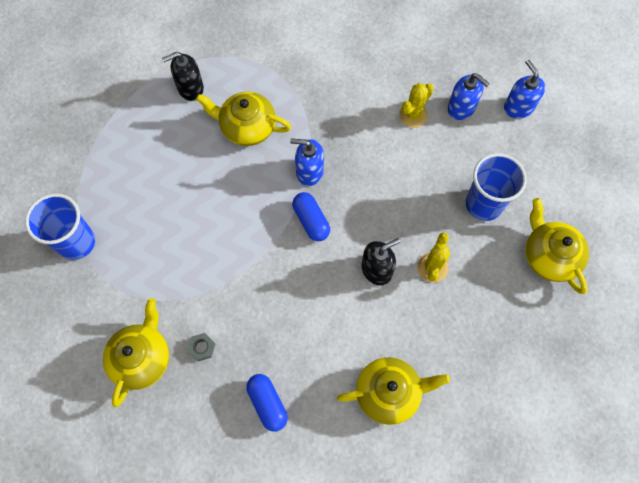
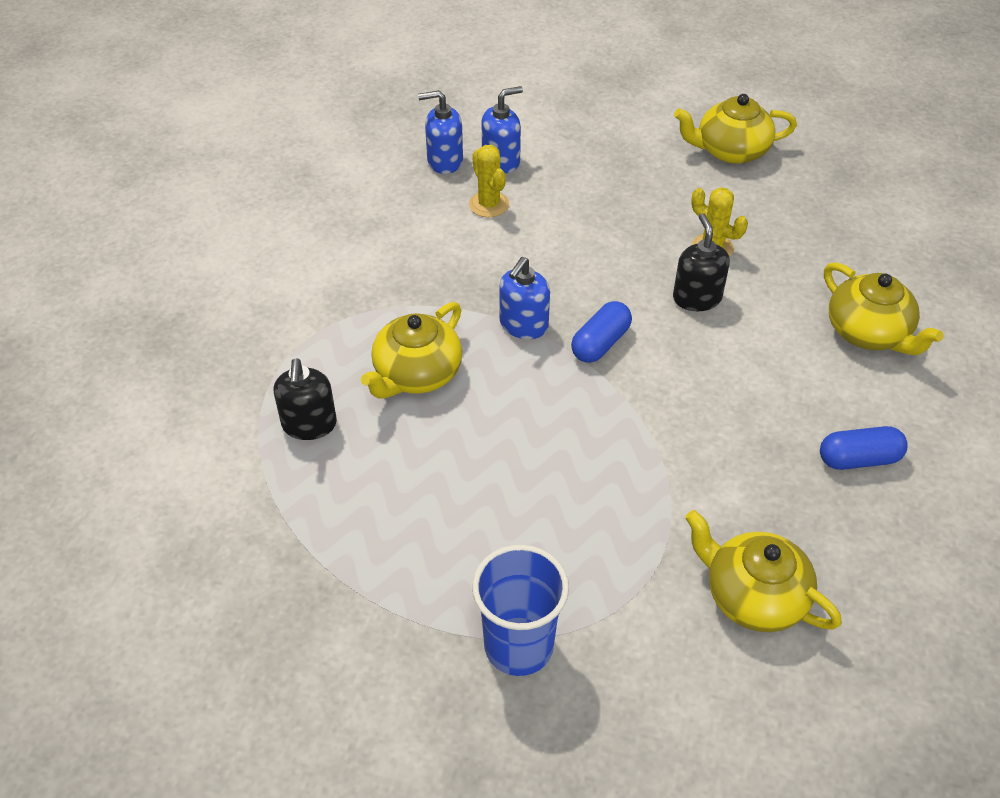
camera: 70 degrees left, 20 degrees down
grey nut [187,333,215,361] -> none
blue capsule [292,192,330,241] -> blue capsule turned 45 degrees counterclockwise [571,301,632,363]
yellow teapot [337,357,450,425] -> yellow teapot turned 135 degrees clockwise [824,262,944,355]
blue cup [466,153,527,221] -> none
blue soap dispenser [504,60,546,119] -> blue soap dispenser moved to [418,90,463,174]

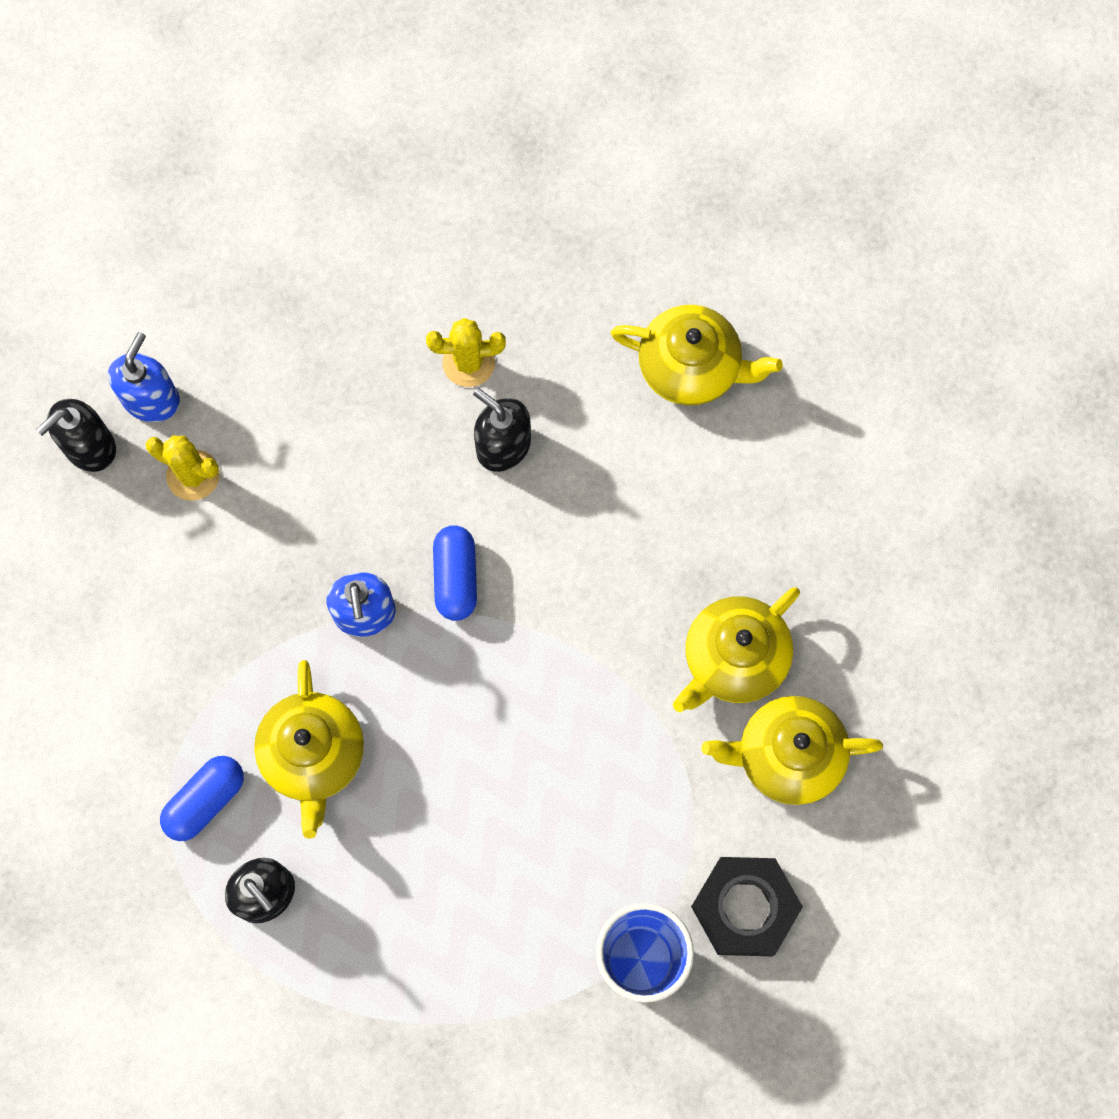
camera: 40 degrees left, 25 degrees up
blue soap dispenser [418,90,463,174] -> black soap dispenser [36,399,116,472]
yellow teapot [674,94,797,164] -> yellow teapot moved to [673,587,800,712]
blue capsule [820,426,908,470] -> blue capsule moved to [160,756,244,841]
none -> black nut [691,857,803,956]

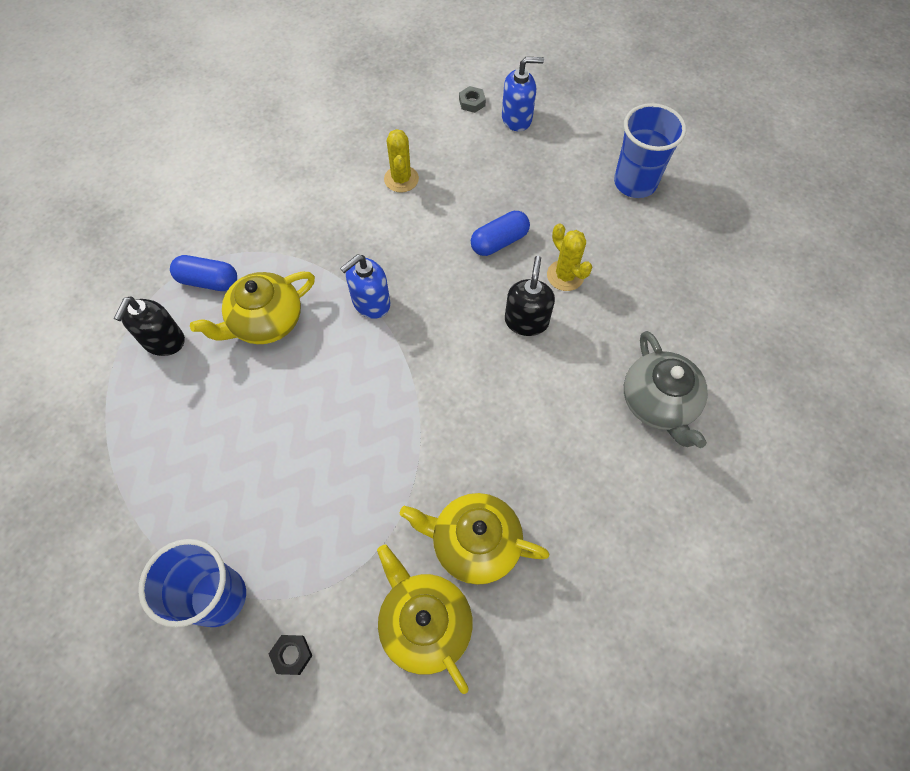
camera: 60 degrees right, 10 degrees down
black soap dispenser [36,399,116,472] -> none
blue soap dispenser [108,332,180,422] -> blue soap dispenser moved to [502,57,544,131]
blue capsule [433,525,477,621] -> blue capsule moved to [471,211,530,256]
yellow teapot [611,305,783,406] -> grey teapot [624,331,708,448]
black nut [691,857,803,956] -> black nut [269,635,312,675], size x0.45
none -> grey nut [459,86,486,113]
none -> blue cup [614,103,686,198]

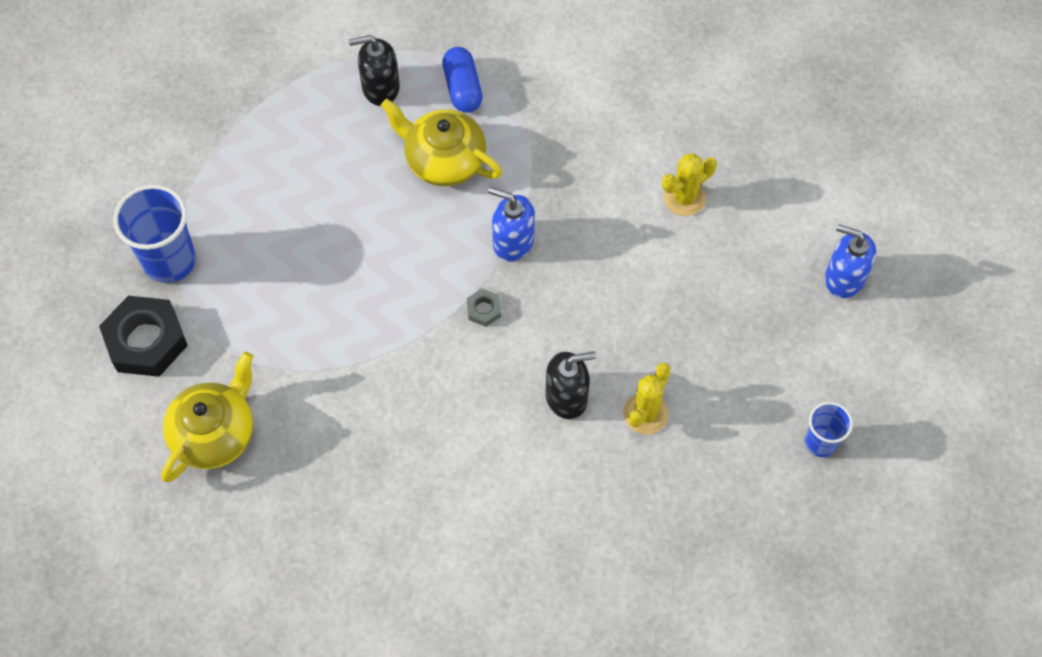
camera: 65 degrees right, 0 degrees up
black nut [269,635,312,675] -> black nut [99,296,188,377], size x2.22
yellow teapot [400,493,549,585] -> none
grey nut [459,86,486,113] -> grey nut moved to [467,288,501,327]
blue capsule [471,211,530,256] -> none
blue soap dispenser [502,57,544,131] -> blue soap dispenser turned 150 degrees clockwise [825,224,876,298]
blue cup [614,103,686,198] -> blue cup [805,402,853,457], size x0.58
grey teapot [624,331,708,448] -> none

